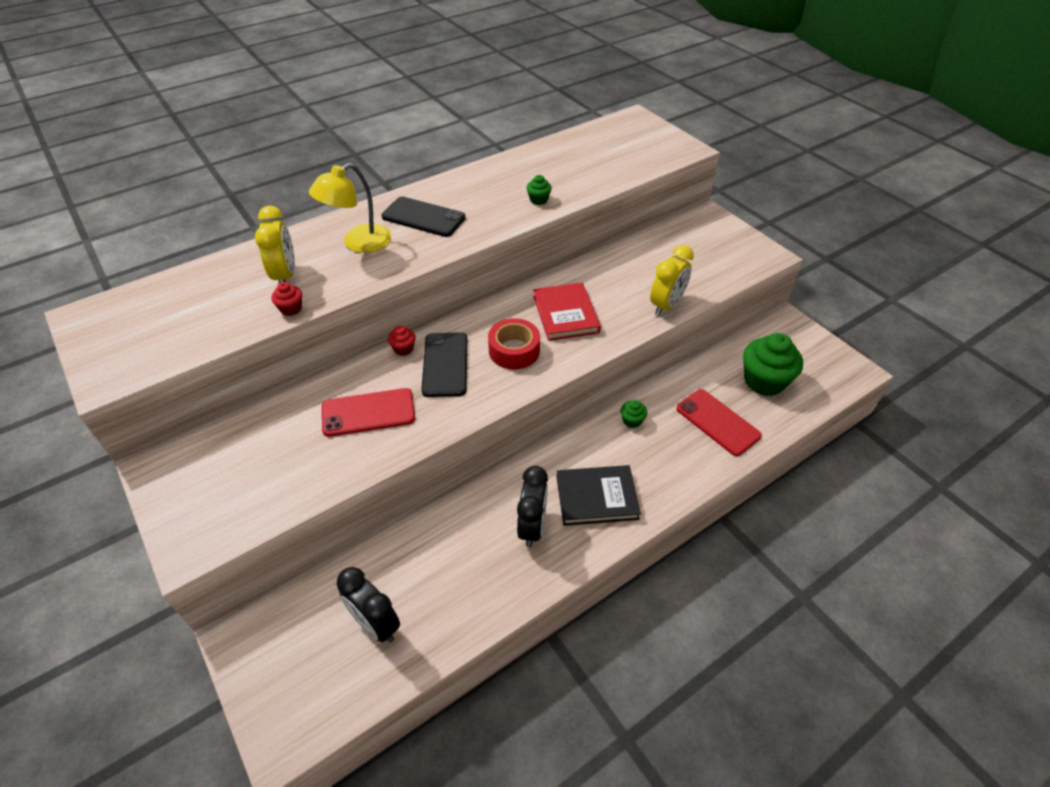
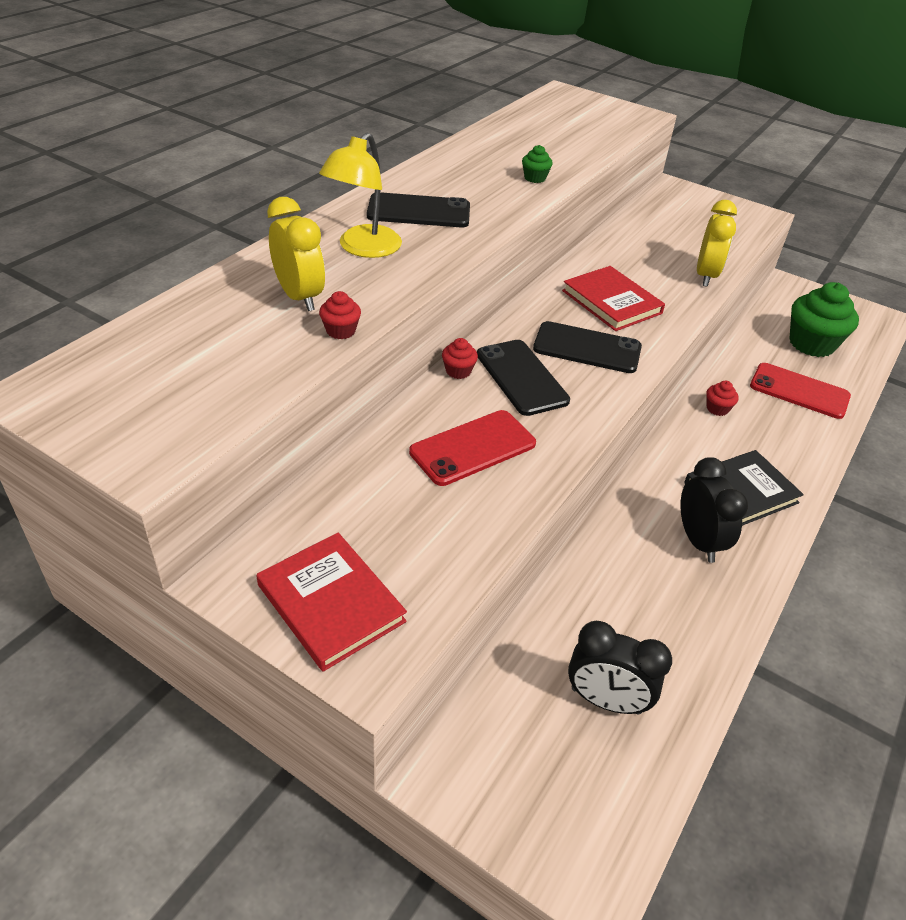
camera: 25 degrees left, 5 degrees down
red tape [488,318,540,370] -> black phone [533,321,642,373]
green cupcake [621,400,647,428] -> red cupcake [707,381,739,416]
none -> red book [256,533,407,672]

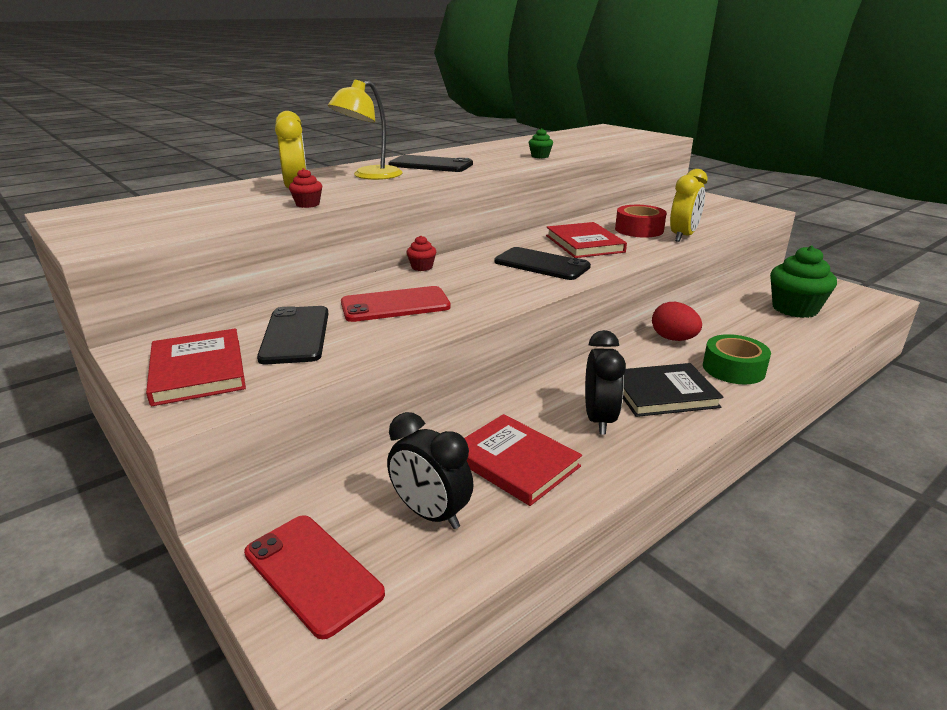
camera: 20 degrees right, 15 degrees down
black phone [477,340,570,416] -> black phone moved to [257,306,329,364]
red cupcake [707,381,739,416] -> red egg [652,302,702,341]
red phone [750,363,851,419] -> red phone moved to [244,515,385,639]
none -> red book [464,414,582,506]
none -> red tape [615,205,667,238]
none -> green tape [703,334,771,384]

